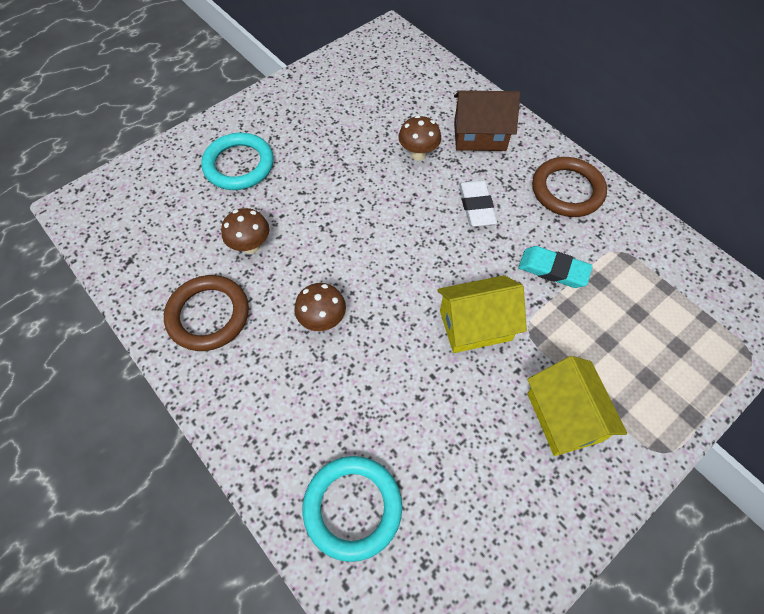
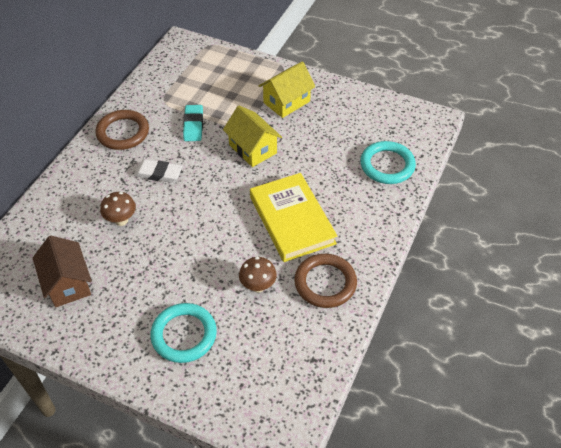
camera: 115 degrees left, 10 degrees down
brown mushroom [294,283,346,331] -> yellow book [250,173,337,262]
brown house [454,91,520,151] -> brown house moved to [33,236,92,307]
white eraser [459,180,497,227] -> white eraser turned 45 degrees clockwise [134,159,182,183]

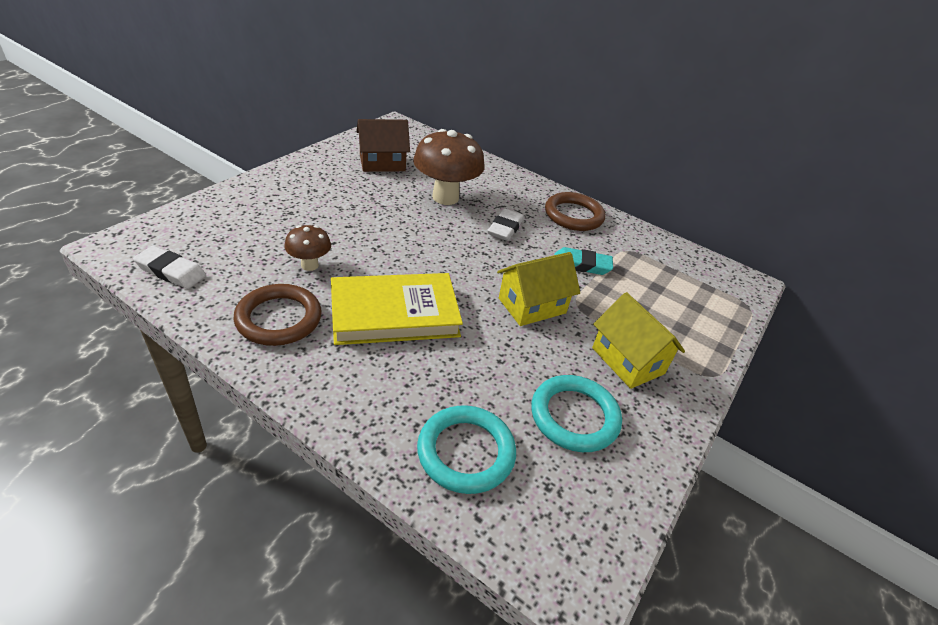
camera: 95 degrees right, 10 degrees down
brown mushroom [100,192,136,226] -> brown mushroom [413,129,485,205], size x1.90
turquoise ring [150,303,217,363] -> turquoise ring moved to [531,375,622,452]
none -> white eraser [133,246,206,289]

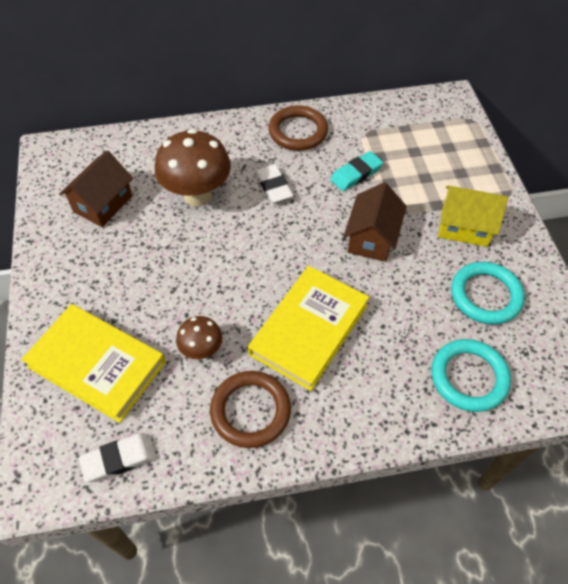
camera: 40 degrees left, 15 degrees up
yellow house [497,252,580,326] -> brown house [344,182,407,262]
none -> yellow book [21,304,166,423]

